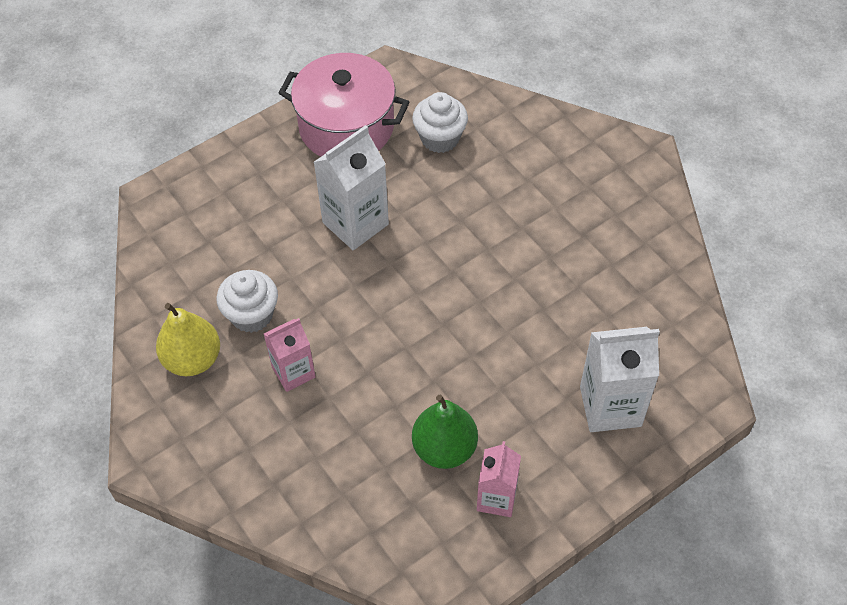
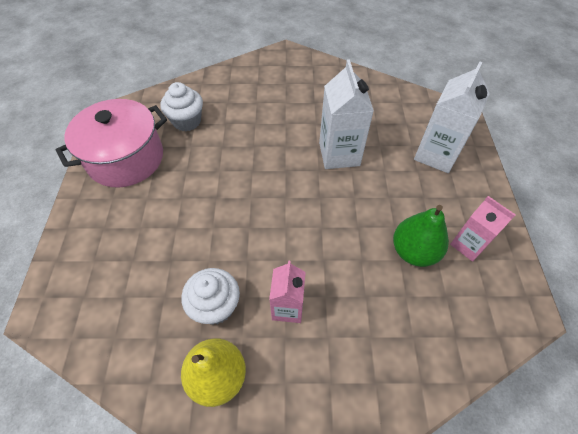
camera: 55 degrees left, 0 degrees up
white carton [314,125,389,250] -> white carton moved to [319,59,374,169]

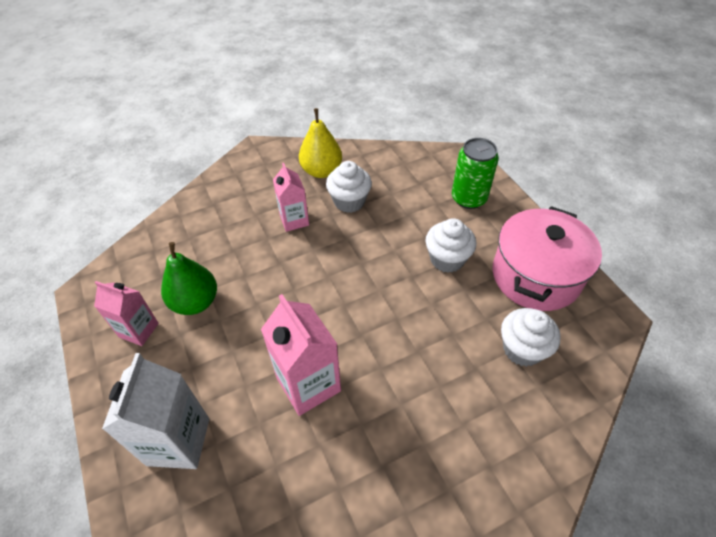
camera: 155 degrees right, 5 degrees down
white carton [319,59,374,169] -> pink carton [261,294,341,416]
none -> white cupcake [426,218,476,273]
none -> green can [452,138,499,209]

